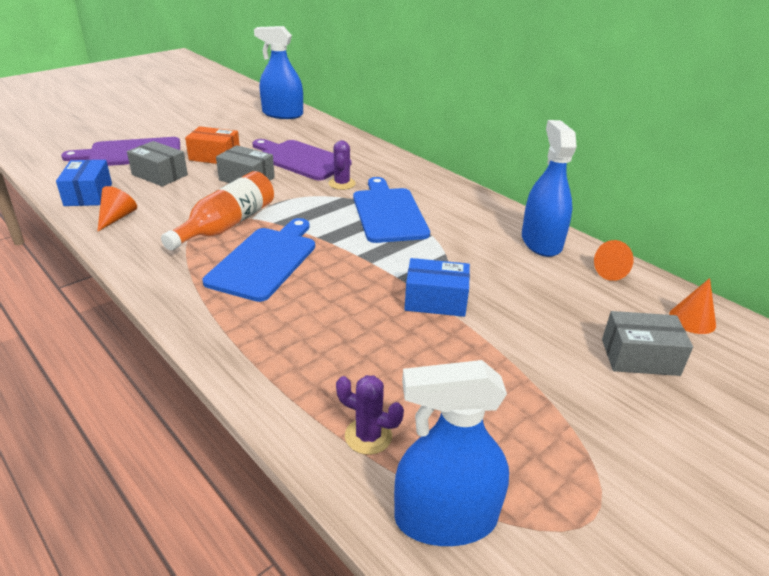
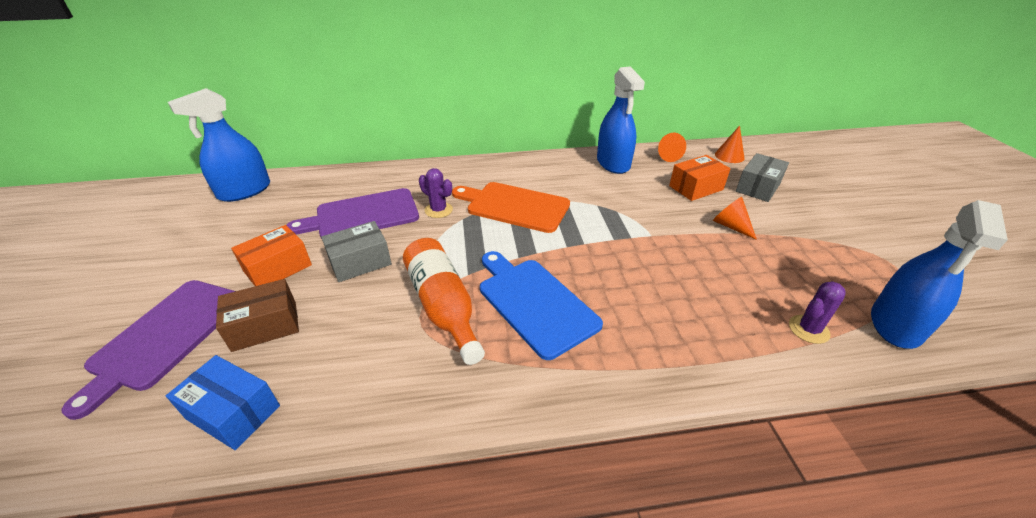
camera: 55 degrees left, 5 degrees up
orange cone [97,186,137,232] -> orange cone moved to [713,197,757,240]
grey box [127,141,188,187] -> brown box [216,279,299,352]
blue cutting board [353,177,430,243] -> orange cutting board [452,182,570,233]
blue box [404,258,470,317] -> none
blue spray bottle [522,120,577,257] -> blue spray bottle turned 135 degrees counterclockwise [597,66,645,174]
none -> orange box [669,155,731,201]

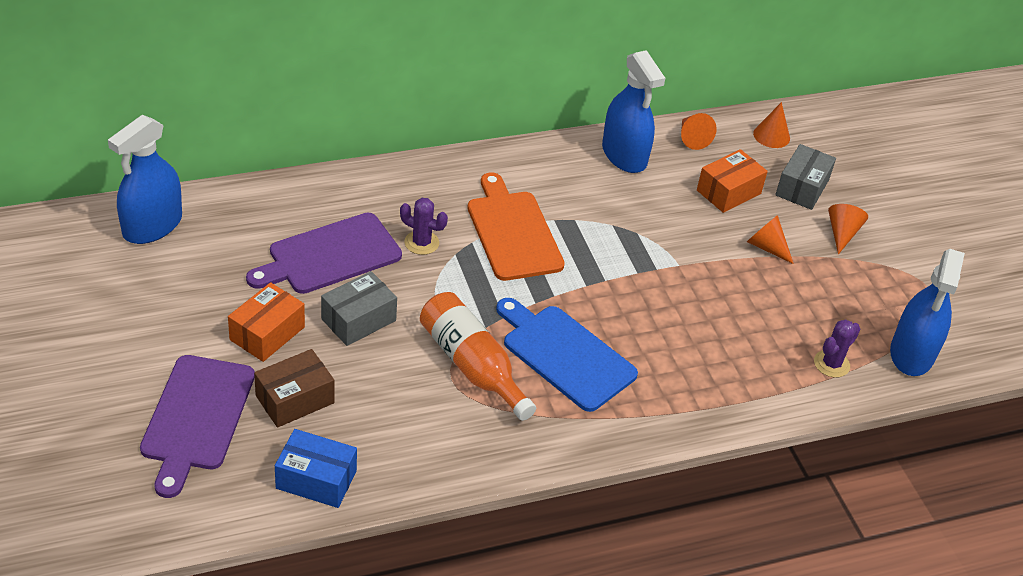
camera: 15 degrees left, 5 degrees up
orange cutting board [452,182,570,233] -> orange cutting board turned 60 degrees clockwise [467,172,565,281]
none -> orange cone [828,204,868,254]

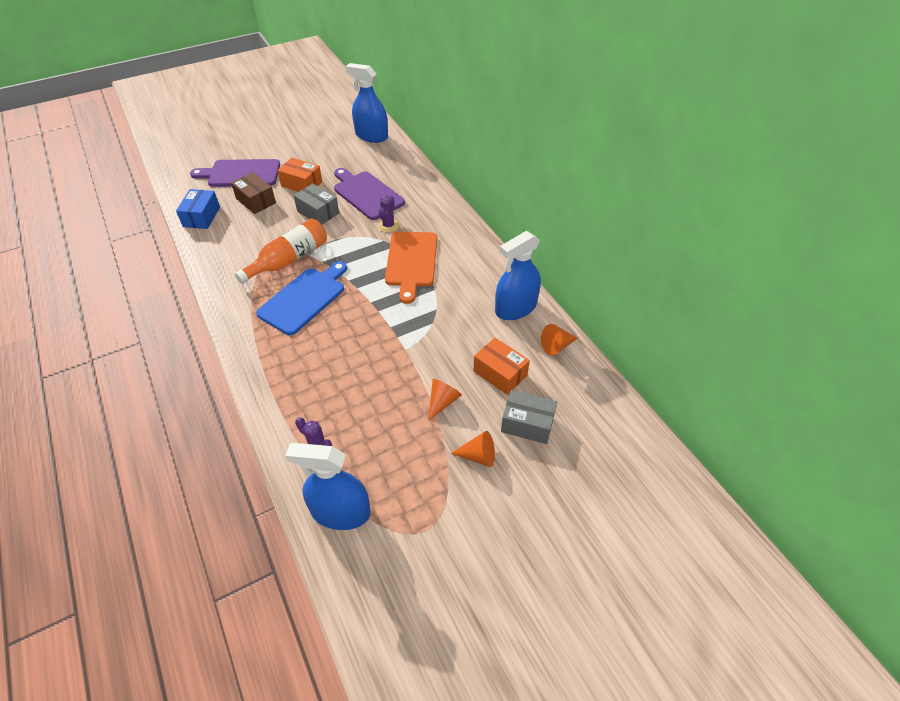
camera: 85 degrees right, 5 degrees up
orange cutting board [467,172,565,281] -> orange cutting board turned 120 degrees clockwise [385,231,437,304]
orange cone [753,102,790,148] -> none

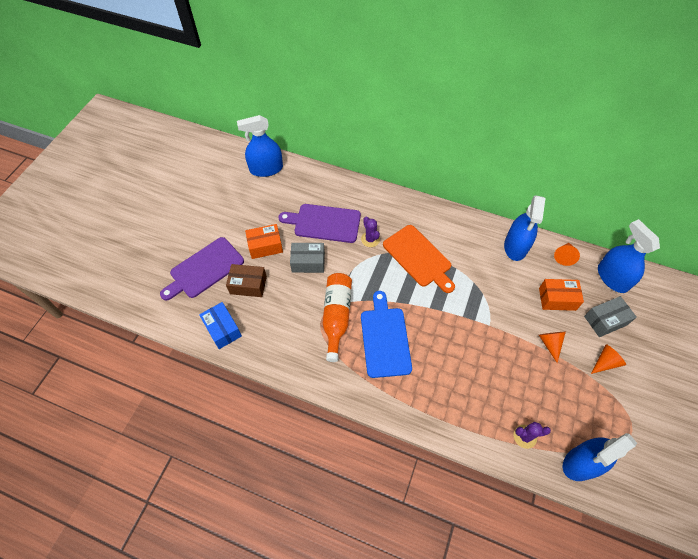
camera: 40 degrees left, 10 degrees up
none -> blue spray bottle [598,219,660,293]

